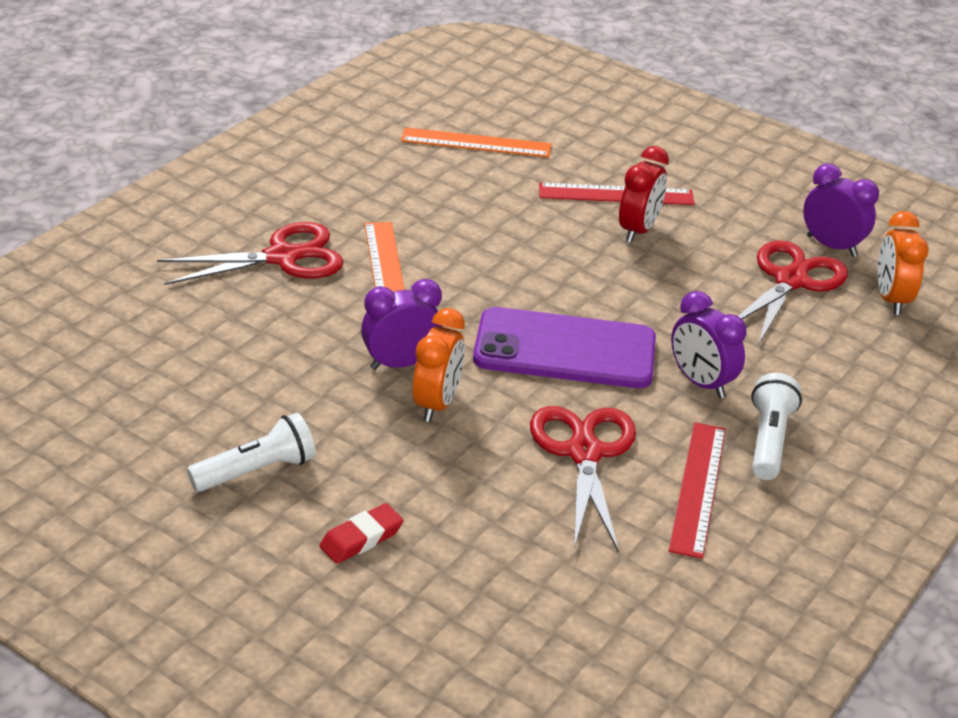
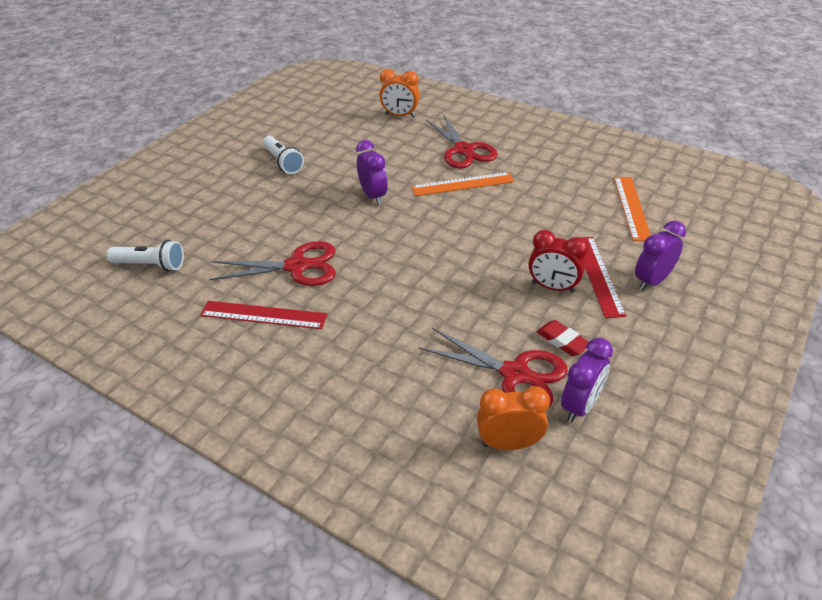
camera: 90 degrees right, 5 degrees up
red eraser [319,503,404,564] -> red eraser moved to [536,320,589,356]
orange clock [413,308,465,422] -> orange clock moved to [380,69,420,117]
purple phone [473,307,656,388] -> none
purple clock [671,291,747,398] -> purple clock moved to [635,221,686,291]
white flashlight [751,373,802,480] -> white flashlight moved to [107,240,184,272]

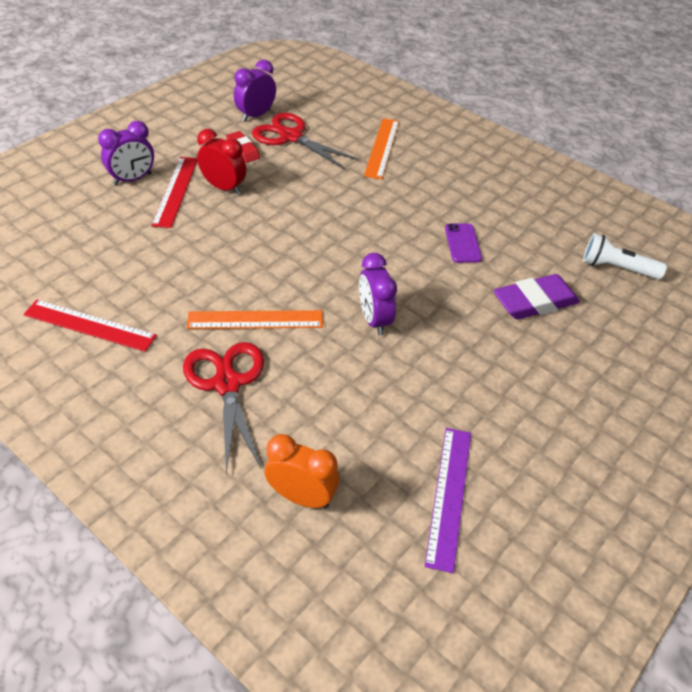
camera: 175 degrees left, 5 degrees up
red ruler [200,301,327,329] -> red ruler moved to [23,299,157,352]
red scissors [209,241,336,286] -> purple phone [445,223,482,263]
white flashlight [263,136,304,174] -> none
orange clock [477,386,550,450] -> none
orange ruler [614,177,651,241] -> orange ruler moved to [364,118,399,179]
none -> purple ruler [425,428,471,573]
none -> purple eraser [493,274,580,320]

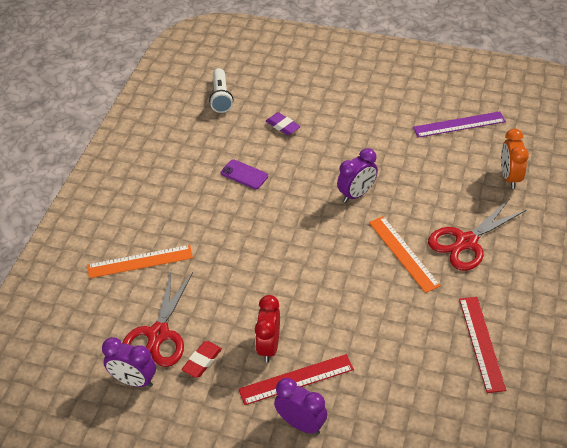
camera: 110 degrees left, 0 degrees up
purple phone [445,223,482,263] -> purple phone turned 60 degrees clockwise [221,159,268,189]
purple eraser [493,274,580,320] -> purple eraser [266,112,301,135], size x0.60

